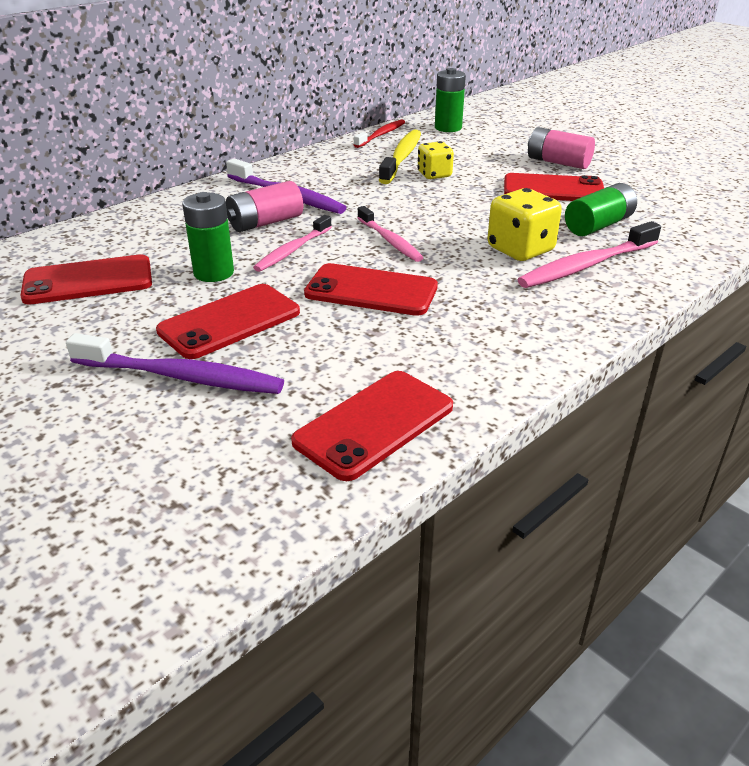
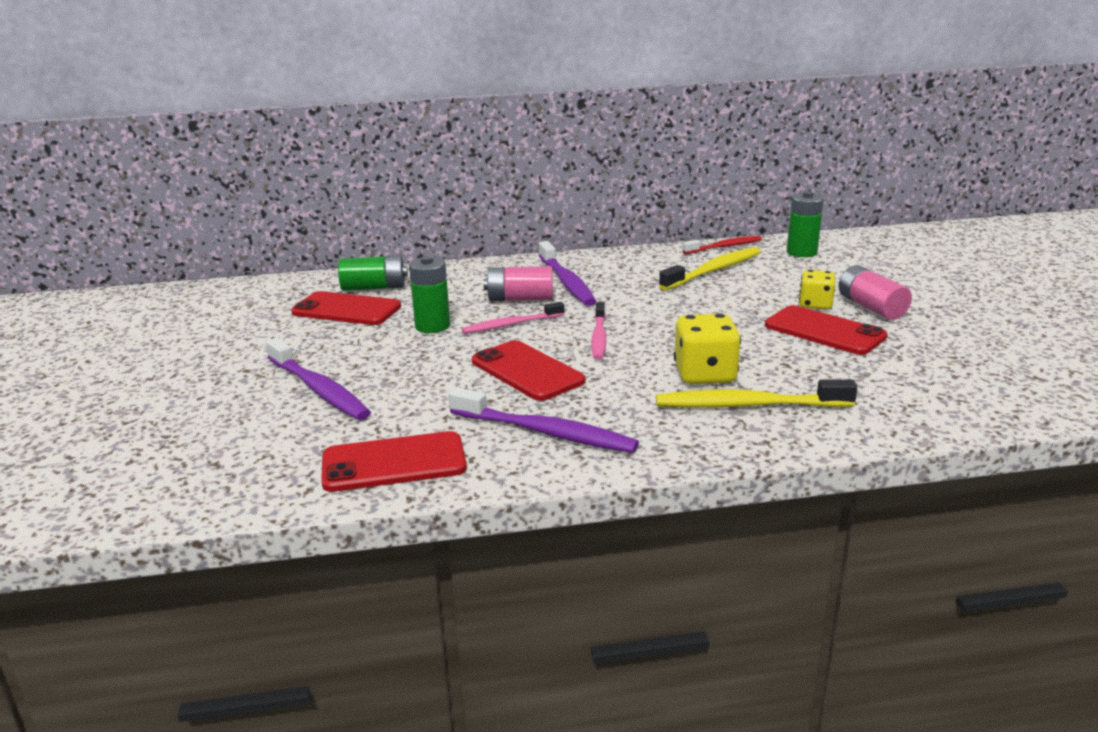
camera: 35 degrees right, 10 degrees down
red phone [156,284,300,359] -> none
yellow dice [417,141,454,179] -> yellow dice moved to [799,270,835,309]
pink toothbrush [517,221,661,288] -> yellow toothbrush [656,380,857,408]
green battery [565,183,637,236] -> green battery moved to [338,255,408,291]
none -> purple toothbrush [449,387,639,453]

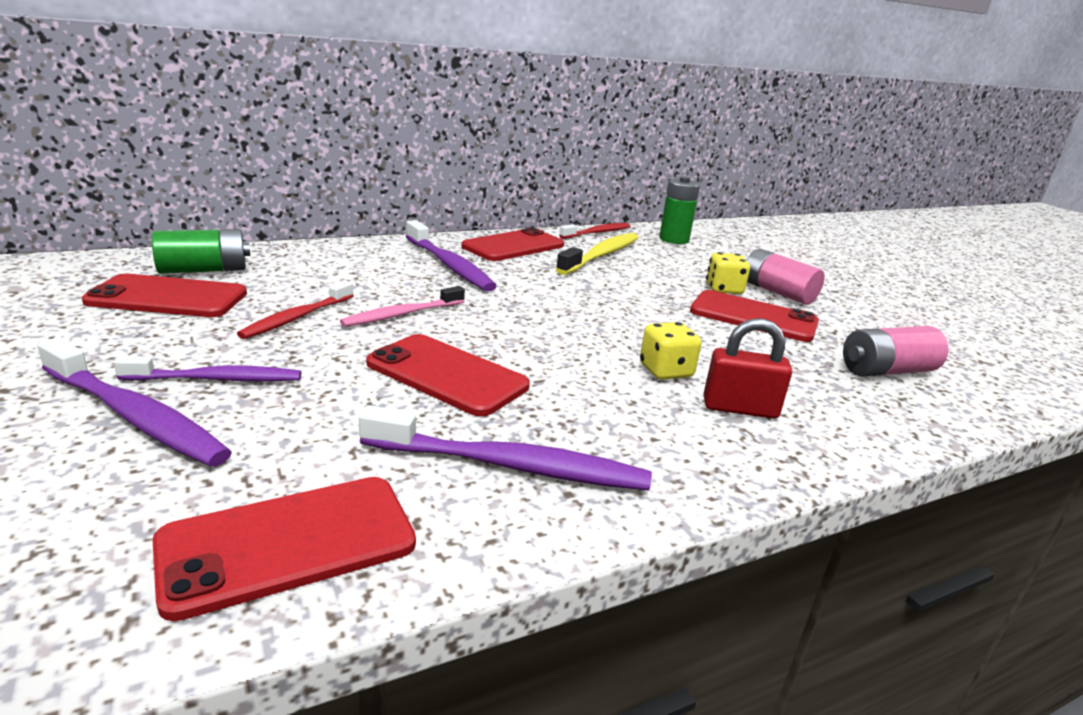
camera: 20 degrees left, 0 degrees up
green battery [409,256,450,333] -> red toothbrush [237,281,354,339]
pink battery [484,266,553,301] -> pink battery moved to [843,326,949,376]
pink toothbrush [591,302,606,360] -> none
yellow toothbrush [656,380,857,408] -> red padlock [704,318,792,419]
yellow dice [674,313,741,384] -> yellow dice [640,322,702,380], size x0.66
none -> purple toothbrush [114,356,301,382]
none -> red phone [461,227,564,261]

